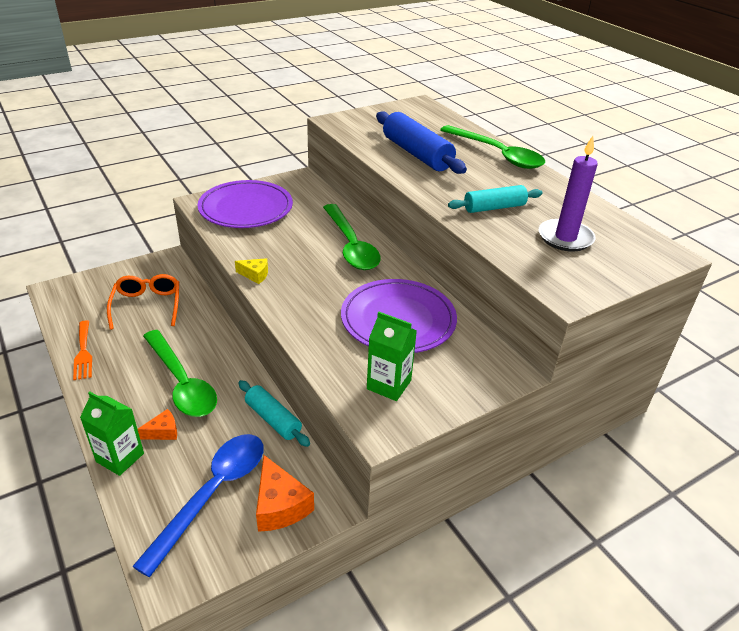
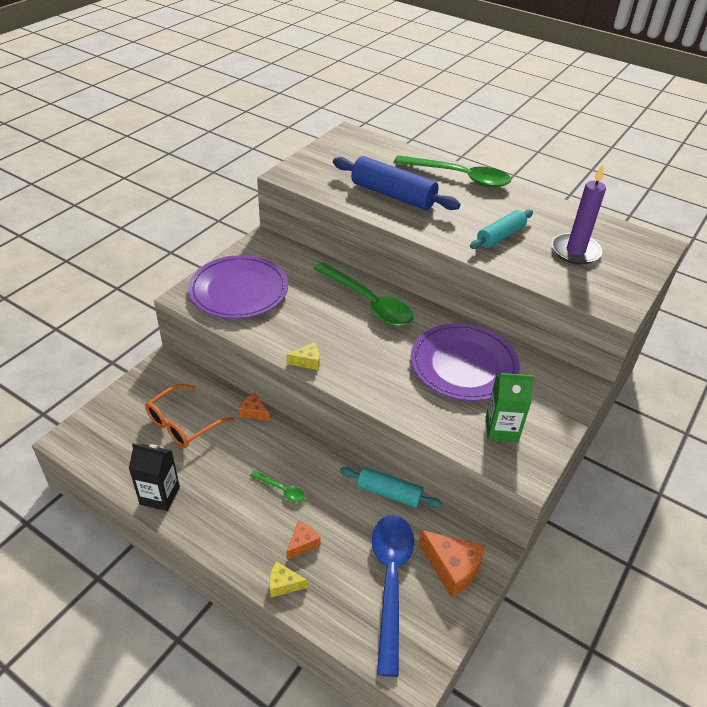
camera: 25 degrees left, 5 degrees up
orange fork [73,320,92,380] -> black carton [129,443,180,511]
green carton [80,392,144,476] -> yellow cheese [269,561,308,597]
orange glasses [107,274,179,330] -> orange glasses turned 105 degrees counterclockwise [145,384,234,448]
green spoon [143,330,217,417] -> green spoon [250,471,305,502], size x0.42
none -> orange cheese [238,393,270,421]

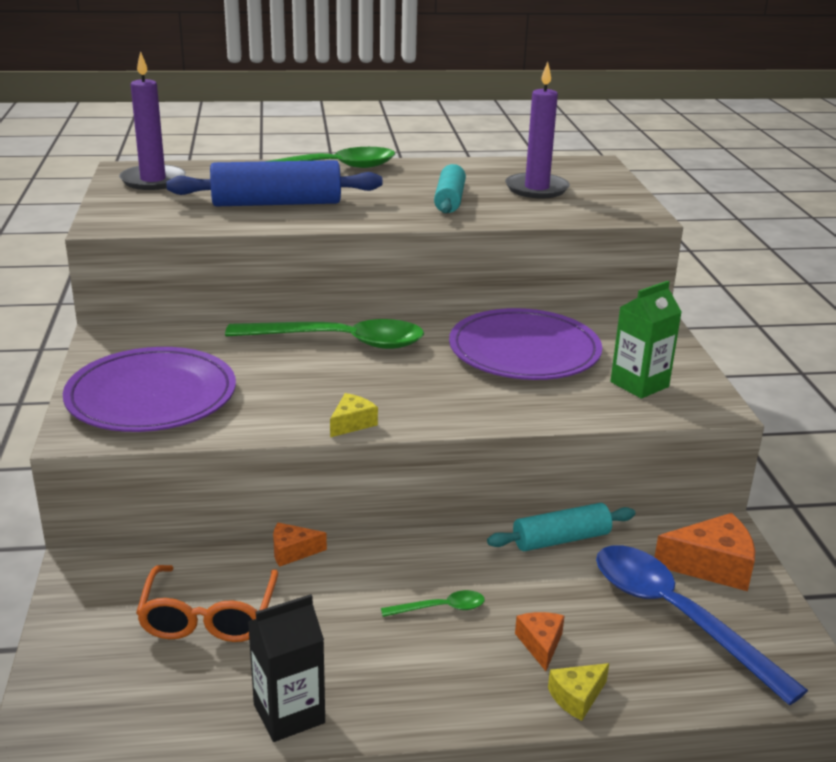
camera: 40 degrees left, 15 degrees down
none -> purple candle [119,51,186,190]

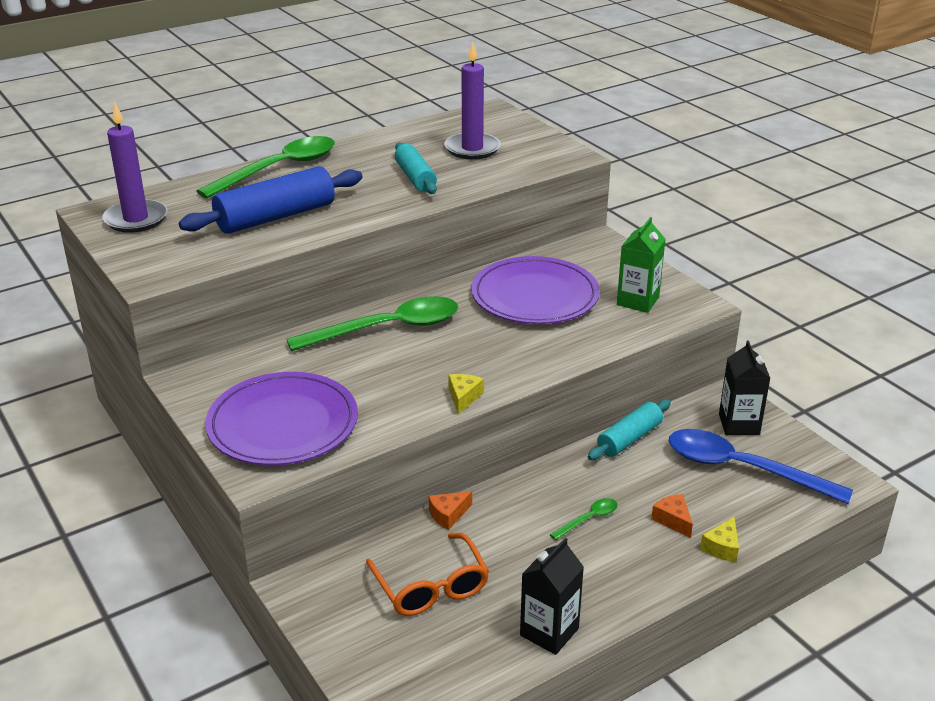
camera: 25 degrees left, 5 degrees up
orange cheese [655,513,755,591] -> black carton [719,340,771,435]

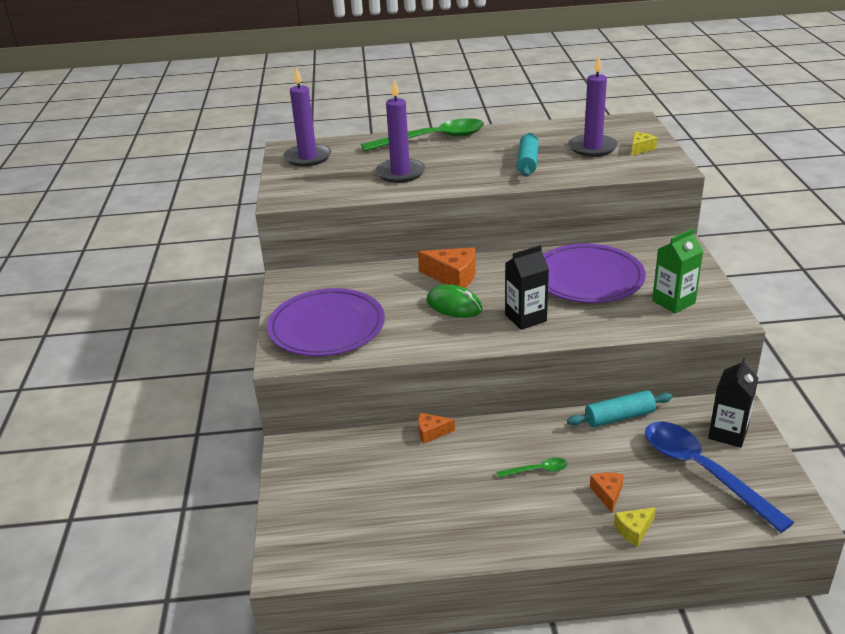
camera: 30 degrees right, 0 degrees up
blue rolling pin [179,166,362,234] -> purple candle [375,79,425,183]
green spoon [286,296,458,351] -> orange cheese [418,247,476,288]
orange glasses [366,533,489,616] -> none
yellow cheese [448,374,484,414] -> yellow cheese moved to [631,132,657,156]
black carton [520,538,584,655] -> black carton moved to [505,245,549,330]
none -> green mouse [427,284,483,318]

